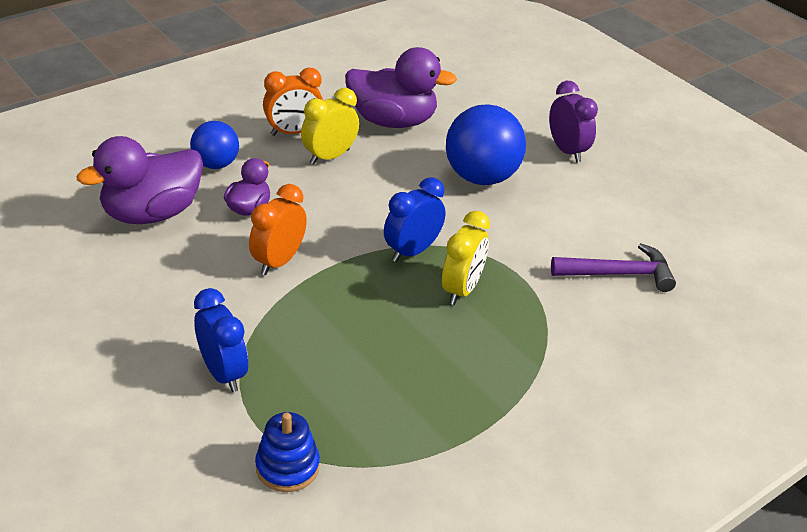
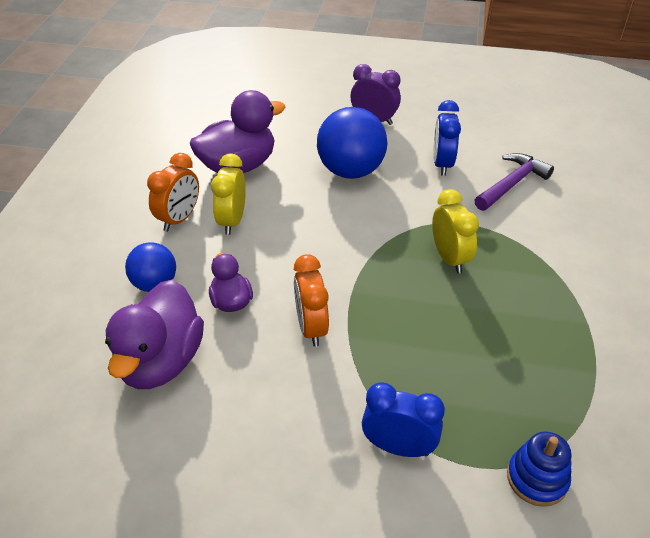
camera: 40 degrees left, 5 degrees up
blue clock [384,177,446,262] -> blue clock moved to [433,100,461,176]

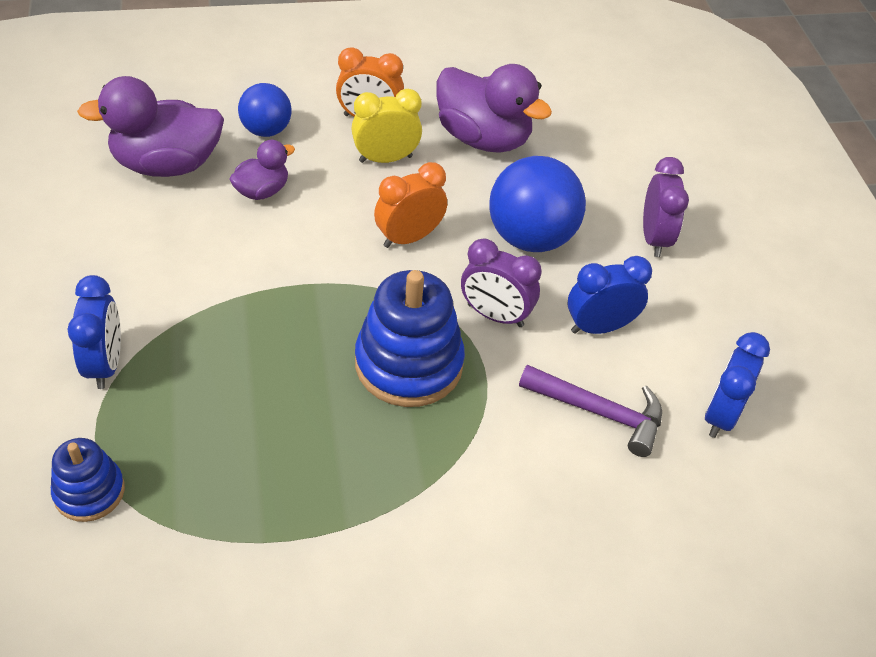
camera: 65 degrees right, 5 degrees up
orange clock [294,254,329,347] -> orange clock moved to [374,162,447,248]
yellow clock [432,189,479,274] -> blue stacking toy [355,270,465,407]
none -> purple clock [461,239,542,327]
none -> blue clock [705,332,770,438]

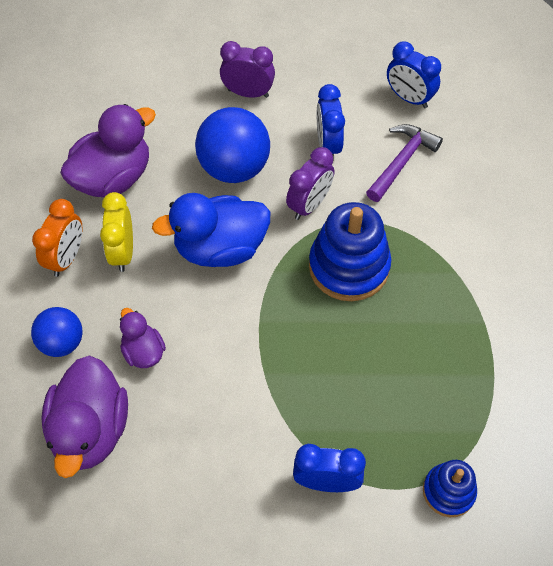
camera: 75 degrees left, 10 degrees up
orange clock [374,162,447,248] -> blue duck [152,193,270,267]

